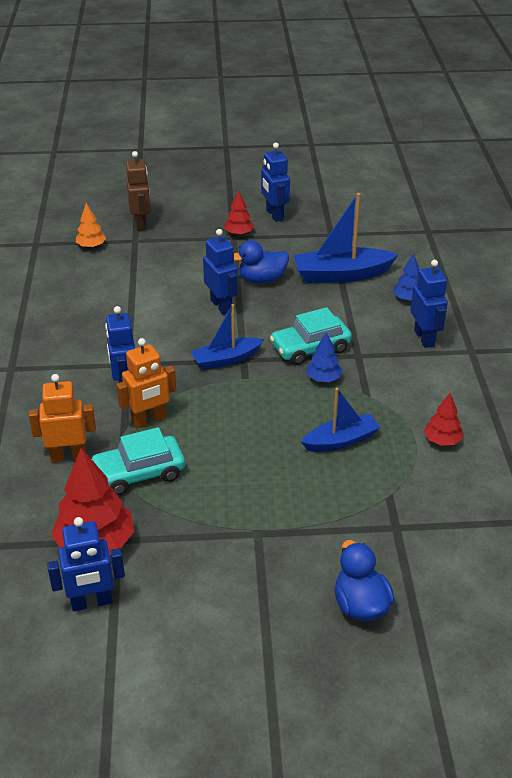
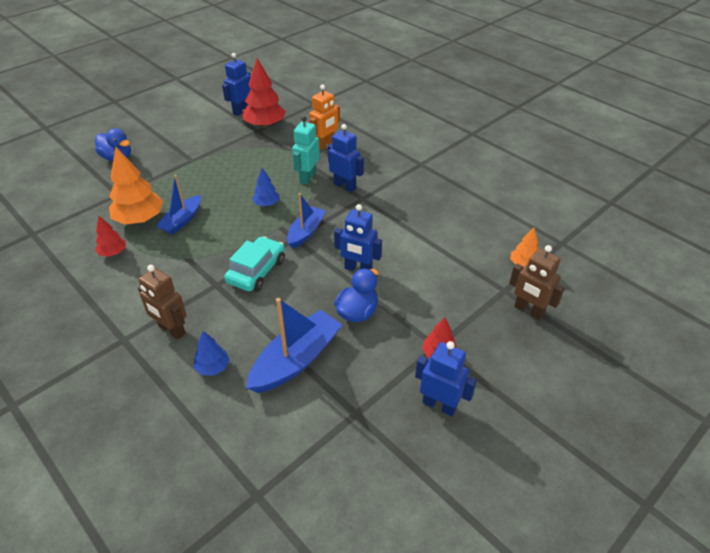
camera: 140 degrees right, 5 degrees up
turquoise car [92,427,185,495] -> none
orange robot [116,338,176,428] -> turquoise robot [292,116,320,185]
blue tree [306,332,342,382] -> blue tree moved to [252,168,279,206]
blue robot [410,260,448,348] -> brown robot [138,265,187,340]
none -> orange tree [109,147,163,225]

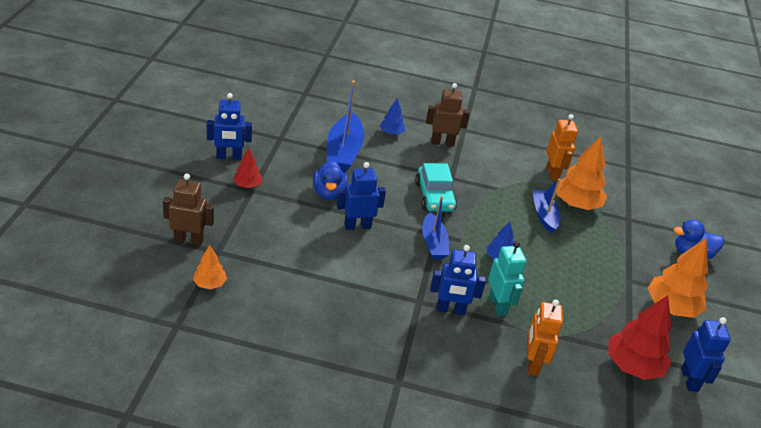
camera: 140 degrees right, 5 degrees down
red tree [95,216,126,257] -> orange robot [546,114,578,181]
none -> orange tree [648,238,708,318]

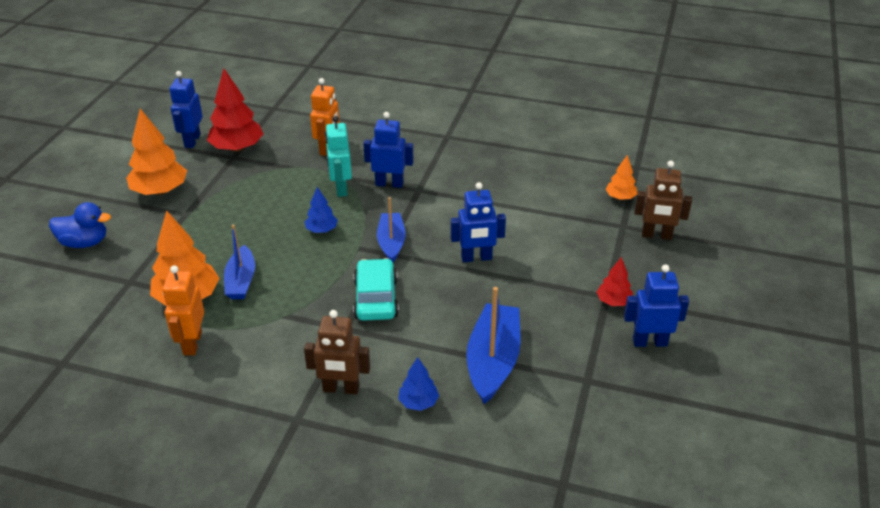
camera: 170 degrees left, 0 degrees up
blue duck [313,160,348,200] -> none

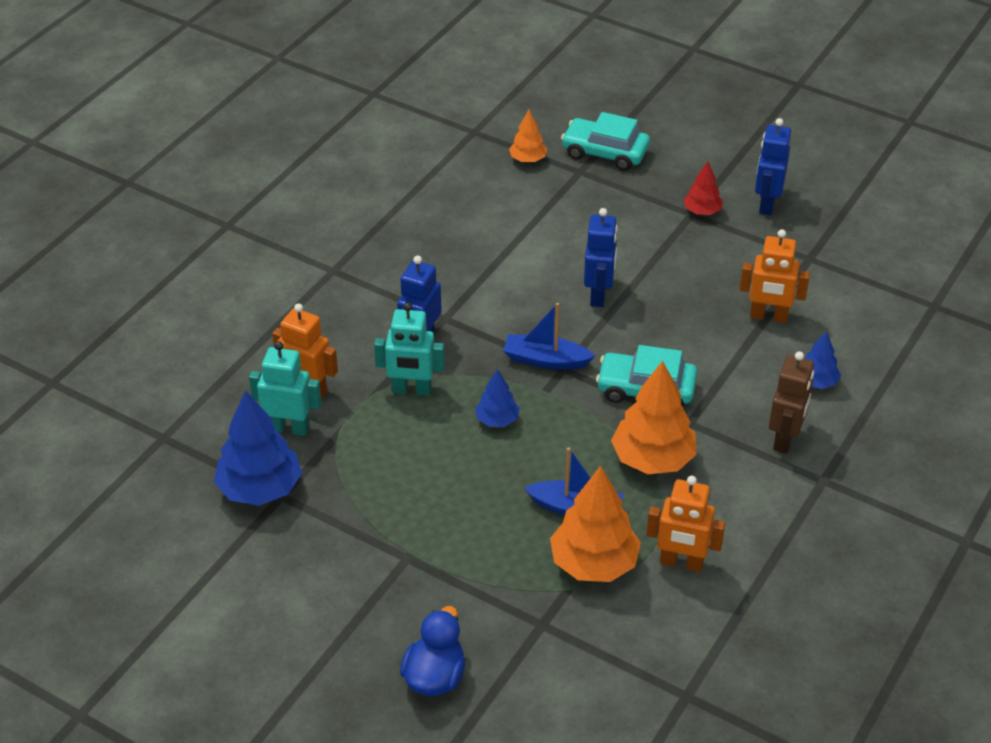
camera: 75 degrees left, 5 degrees up
orange tree [126,109,187,195] -> orange tree moved to [611,361,697,474]
blue robot [169,71,203,148] -> none
red tree [207,69,264,152] -> blue tree [214,391,302,506]
blue boat [466,287,521,404] -> orange robot [739,229,810,323]
brown robot [634,161,692,240] -> turquoise car [561,112,650,171]
none -> turquoise robot [249,341,322,436]

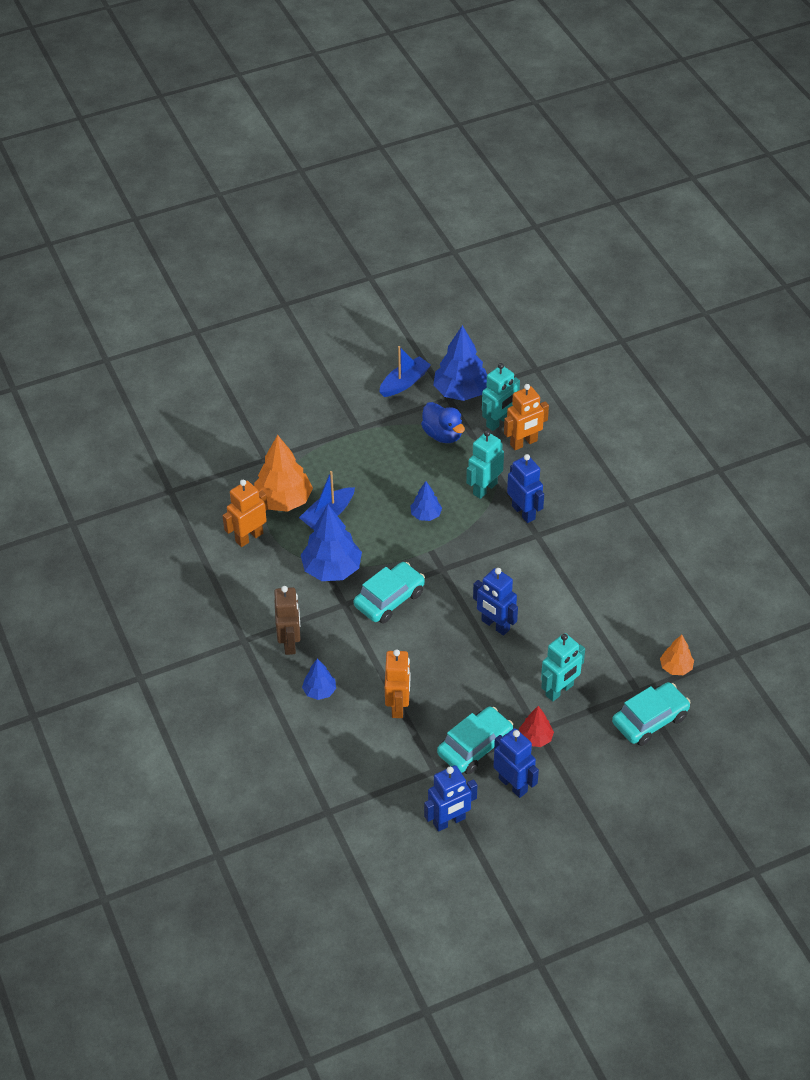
camera: 125 degrees right, 5 degrees up
blue duck [400,606,465,696] -> blue duck moved to [421,402,465,443]
blue boat [503,303,595,370] -> blue boat moved to [379,346,431,397]
orange tree [611,361,697,474] -> blue tree [301,505,362,581]
orange robot [739,229,810,323] -> orange robot turned 135 degrees clockwise [385,649,410,718]
brown robot [769,351,814,454] -> brown robot turned 150 degrees counterclockwise [274,586,301,655]
none -> blue robot [424,765,477,832]
none -> turquoise car [437,707,513,774]
none -> turquoise robot [541,633,585,701]

